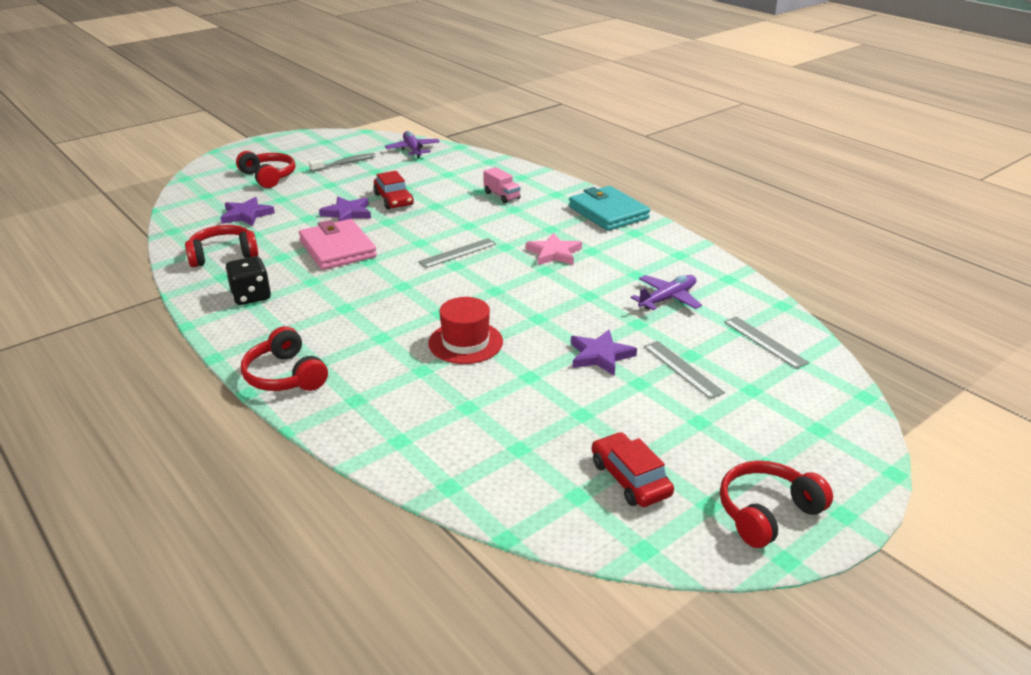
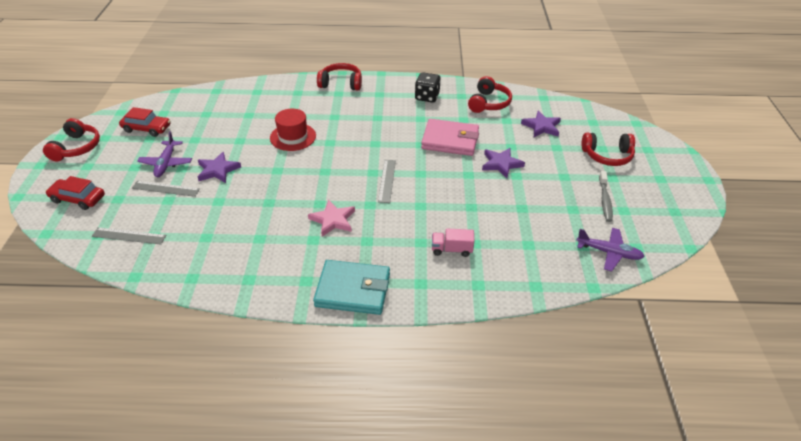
camera: 130 degrees right, 10 degrees up
red car [373,171,414,209] -> red car moved to [46,176,105,210]
purple plane [631,275,702,310] -> purple plane moved to [137,131,192,177]

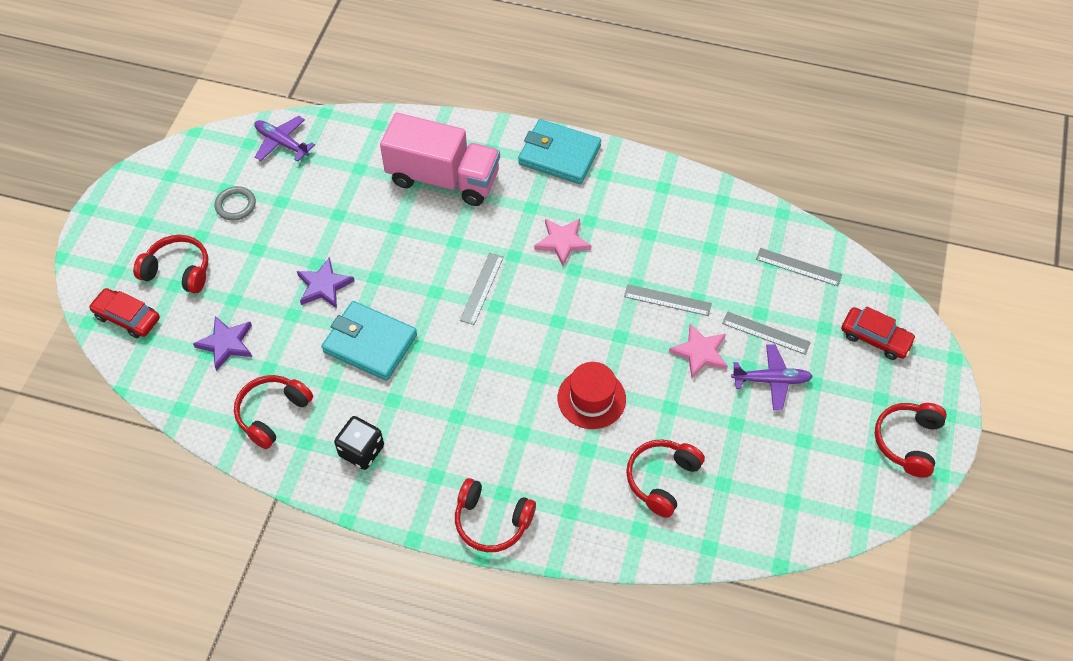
camera: 165 degrees left, 15 degrees up
red car [119,107,170,137] -> red car moved to [89,288,160,338]
purple plane [137,131,192,177] -> purple plane turned 75 degrees clockwise [731,344,813,410]
purple star [198,152,241,183] -> pink star [669,323,728,379]
pink wallet [421,119,479,156] -> turquoise wallet [321,301,417,381]
pink truck [432,229,474,257] -> pink truck [380,113,500,206], size x2.41
grey toothbrush [599,171,613,222] -> grey ring [215,186,256,221]
none -> grey ruler [624,284,712,316]
none -> red headphones [626,439,705,518]

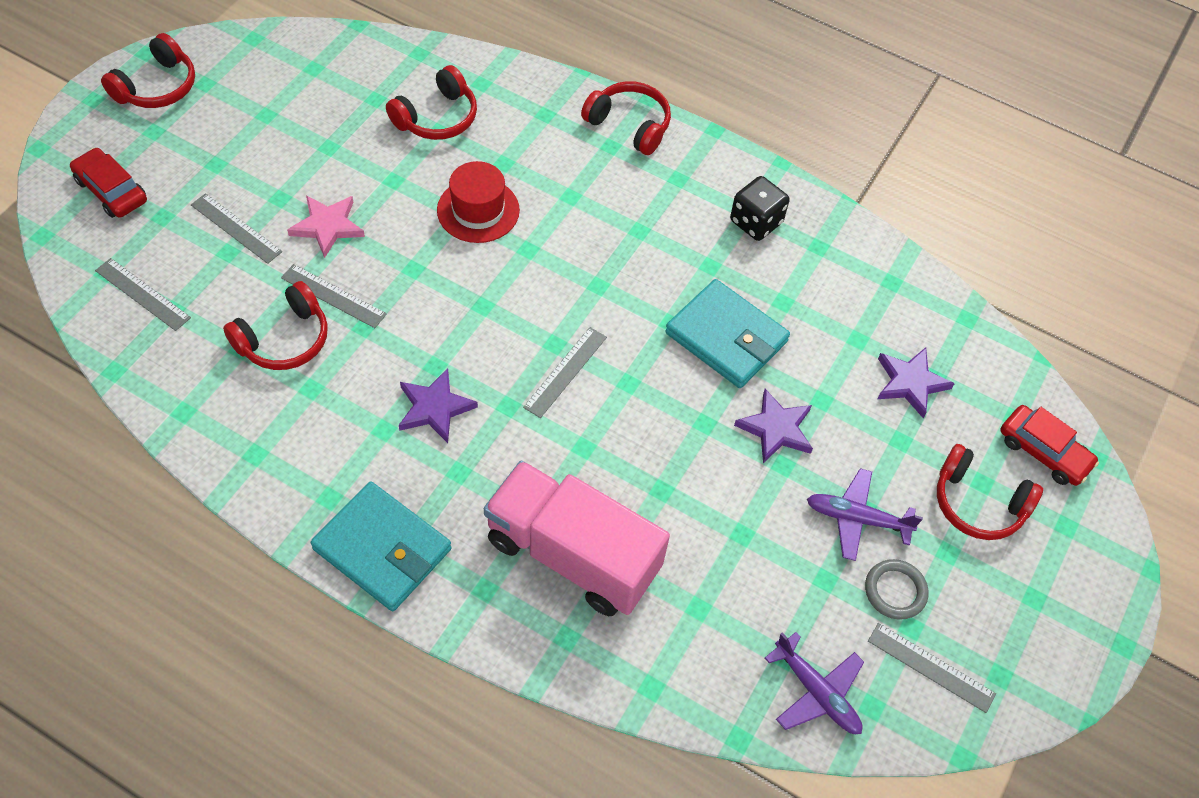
camera: 170 degrees left, 0 degrees up
red headphones [234,375,313,449] -> red headphones moved to [223,281,328,370]
pink star [534,218,592,266] -> purple star [399,368,478,443]
purple plane [731,344,813,410] -> purple plane moved to [807,468,923,561]
none -> grey ruler [868,623,996,713]

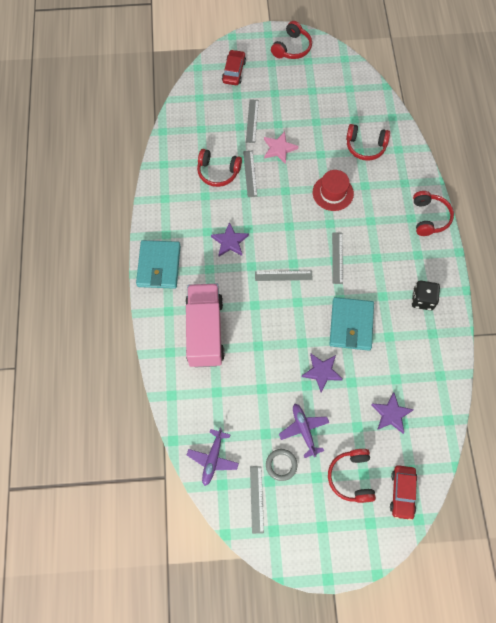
camera: 60 degrees right, 10 degrees up
grey ruler [95,258,191,331] -> grey ruler moved to [332,232,343,284]
red headphones [101,33,195,108] -> red headphones turned 60 degrees counterclockwise [271,21,312,59]

